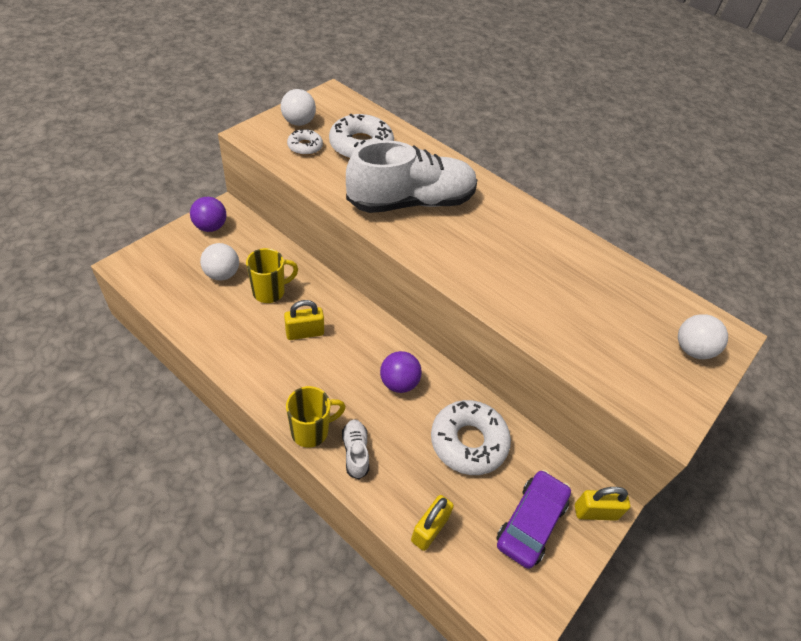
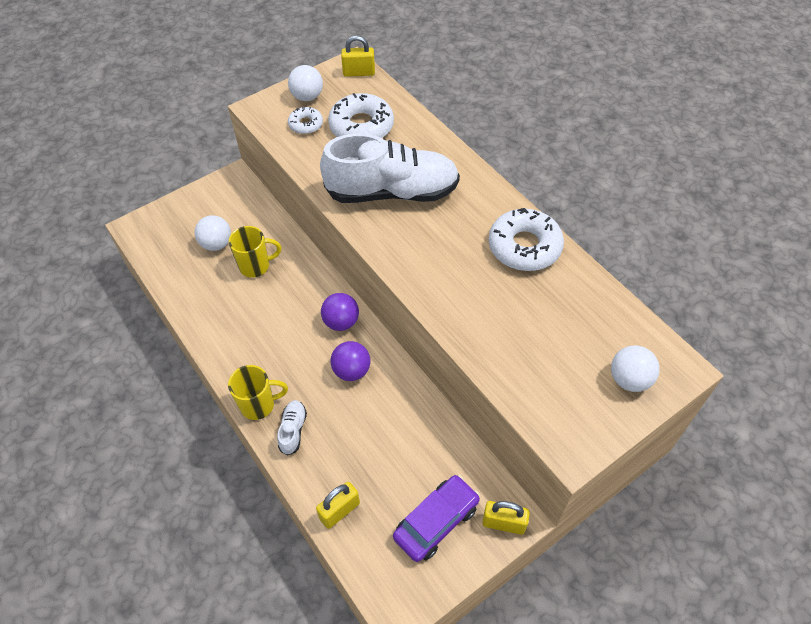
camera: 20 degrees right, 5 degrees up
purple ball [190,197,227,232] -> purple ball moved to [321,293,359,331]
yellow padlock [284,300,324,340] -> yellow padlock moved to [341,36,375,77]
white donut [431,400,511,475] -> white donut moved to [489,208,564,271]

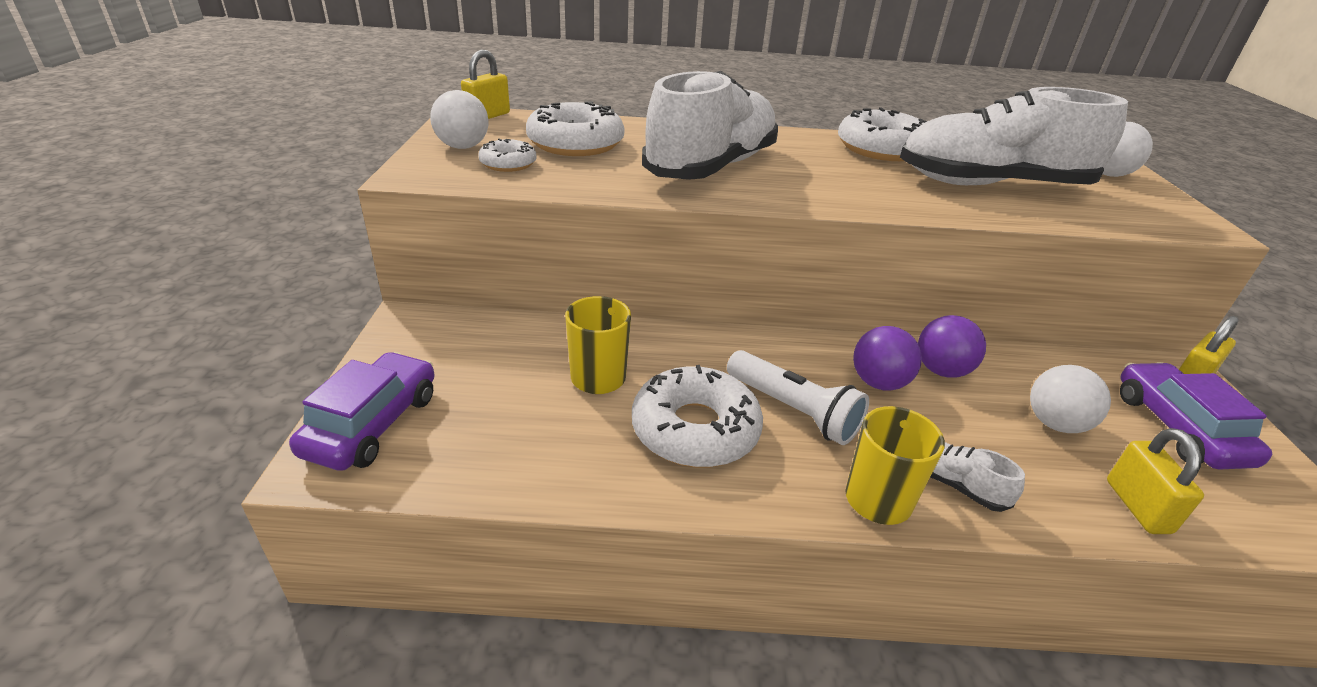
camera: 55 degrees left, 20 degrees down
white ball [195,215,231,251] -> white ball moved to [1030,365,1111,433]
purple ball [321,293,359,331] -> purple ball moved to [918,315,986,378]
none -> purple car [289,352,435,471]
none -> white donut [632,365,763,468]
none -> white flashlight [727,350,869,445]
none -> white shoe [900,87,1128,185]

